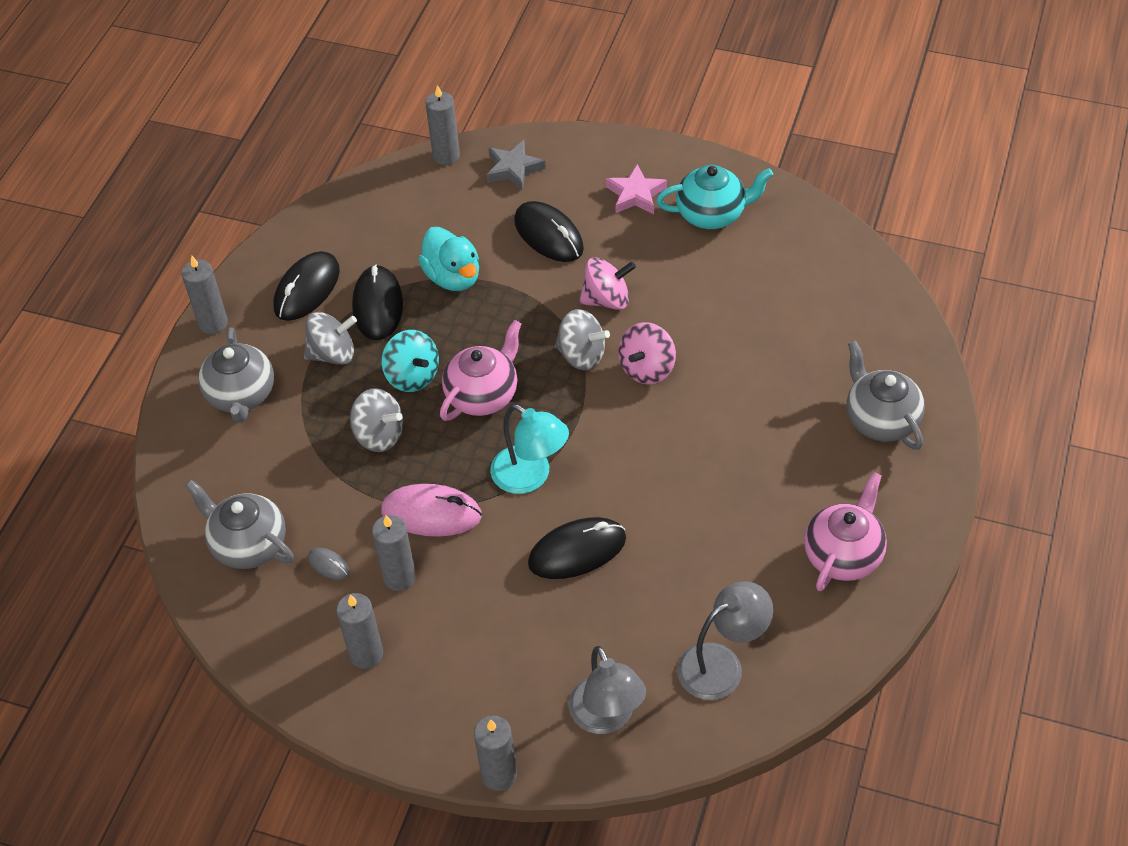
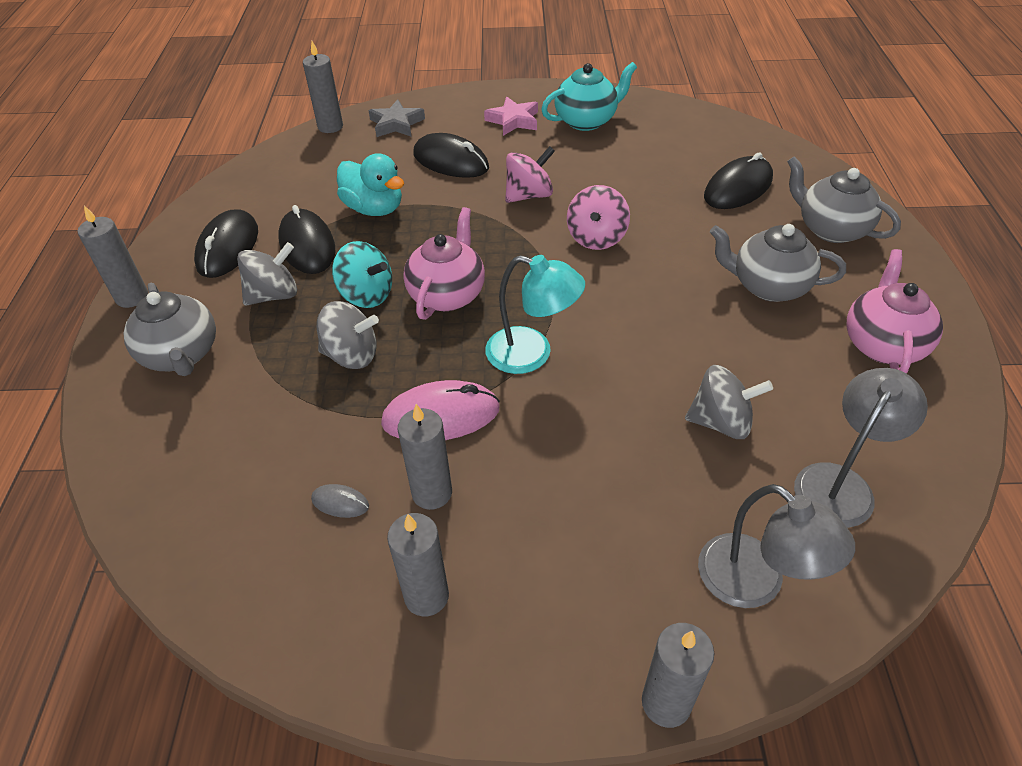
camera: 20 degrees left, 5 degrees down
grey teapot [185,480,294,569] -> grey teapot moved to [710,224,846,302]
black mouse [528,517,626,579] -> black mouse moved to [704,152,773,209]
grey spinning top [555,309,610,371] -> grey spinning top moved to [685,365,773,439]

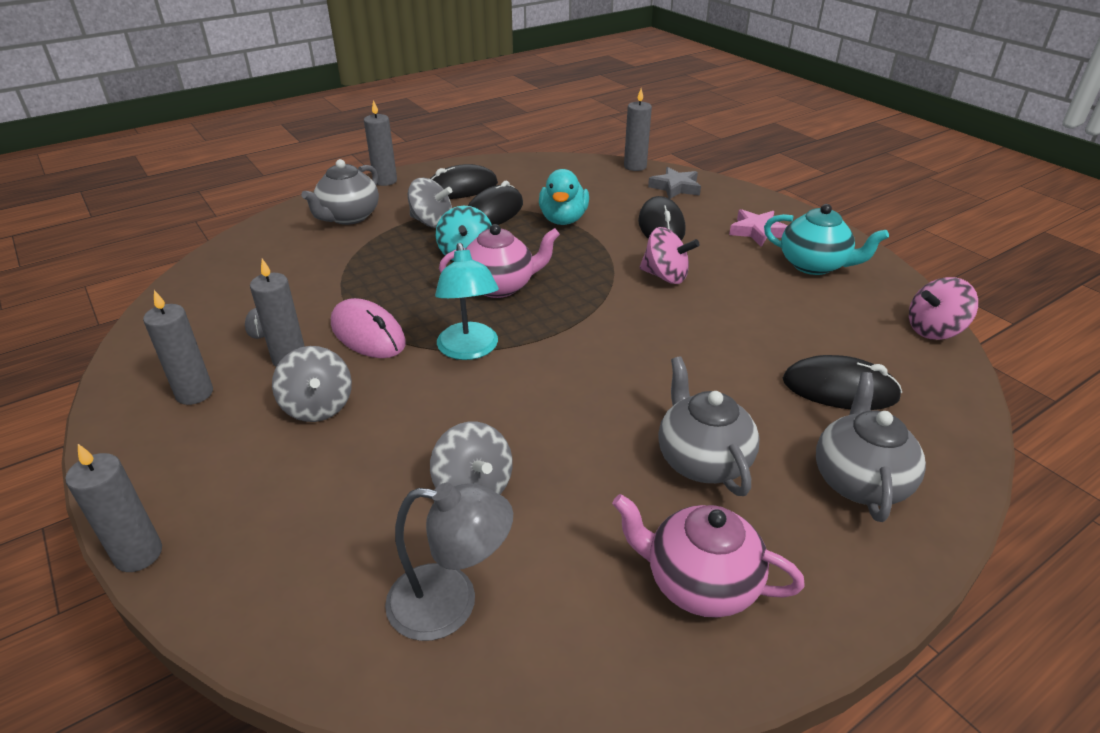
camera: 55 degrees right, 10 degrees down
grey spinning top [317,301,379,369] -> grey spinning top moved to [272,346,352,422]
pink spinning top [567,185,630,250] -> pink spinning top moved to [909,277,978,340]
grey lamp [698,484,855,608] -> none
pink teapot [847,249,943,373] -> pink teapot turned 135 degrees counterclockwise [612,494,805,618]

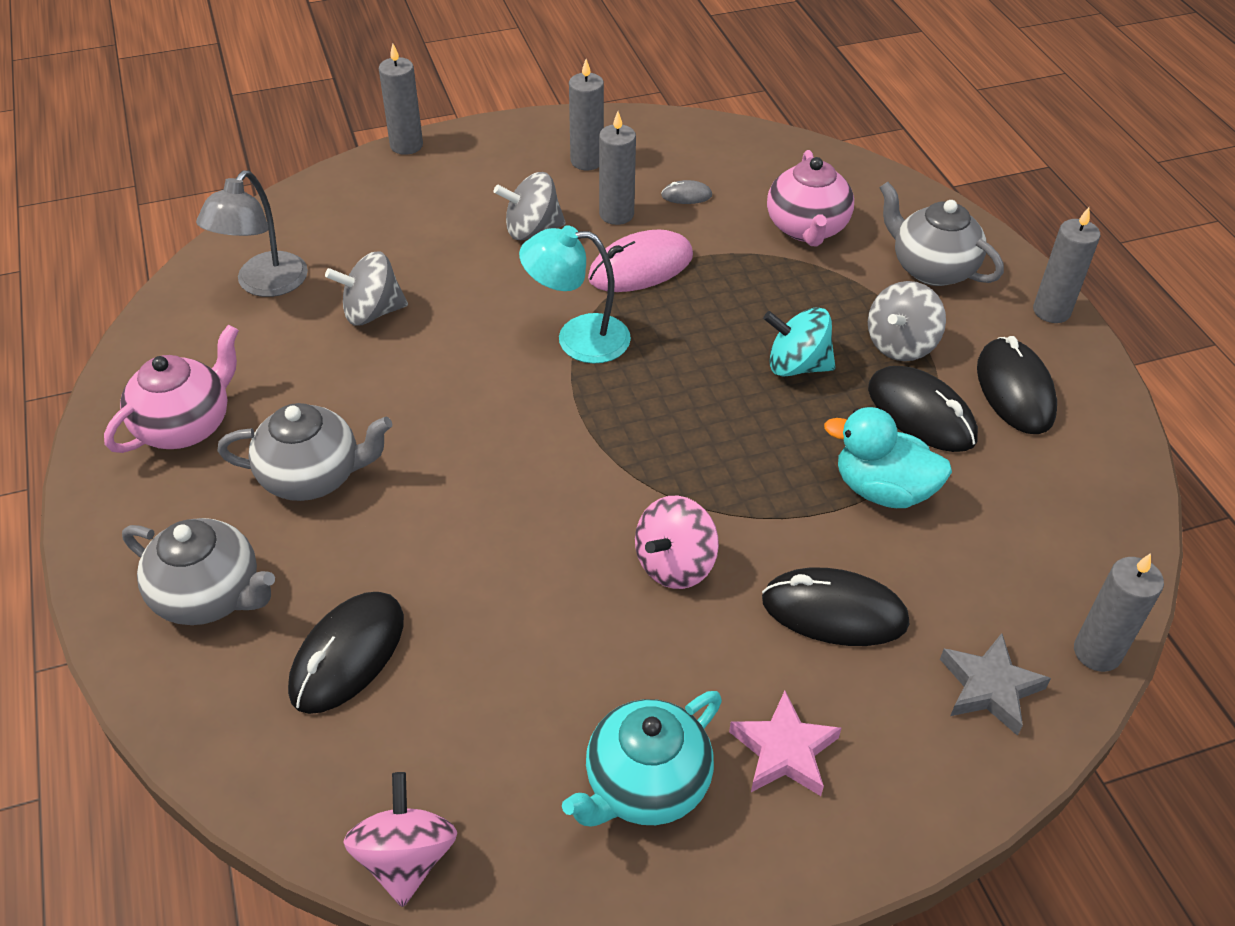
camera: 105 degrees right, 10 degrees up
pink teapot [439,224,560,298] -> pink teapot moved to [767,150,854,246]

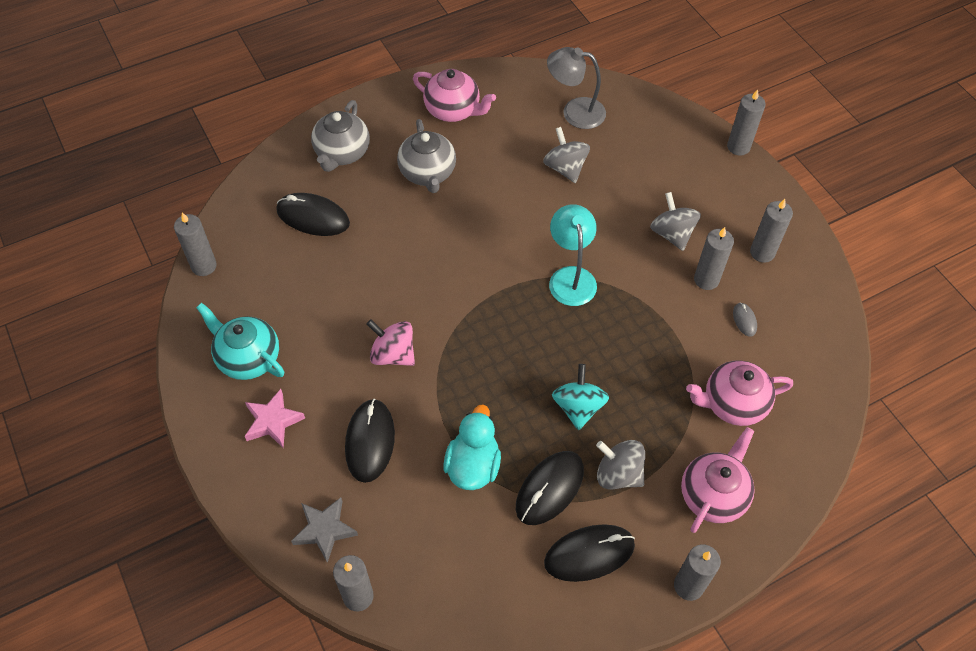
camera: 80 degrees right, 10 degrees up
pink spinning top [343,772,457,907] -> grey candle [174,212,217,276]
pink mouse [588,230,693,292] -> none
grey teapot [879,182,1004,286] -> pink teapot [681,427,755,533]

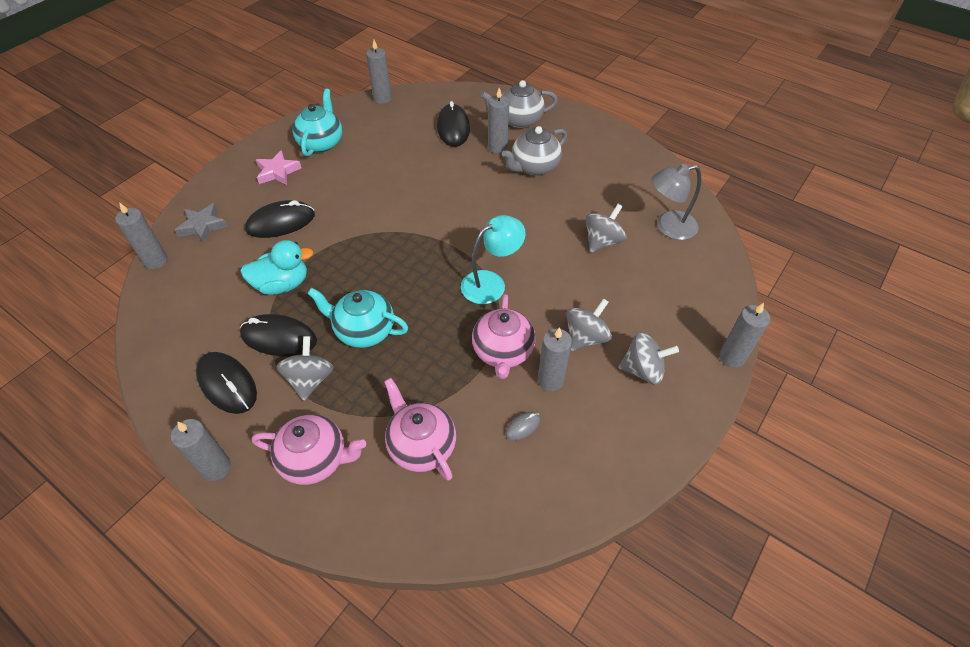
camera: 65 degrees right, 5 degrees down
pink spinning top [367,319,415,366] -> none
pink teapot [413,69,496,122] -> pink teapot moved to [472,294,536,379]
grey lamp [547,47,606,129] -> grey lamp turned 90 degrees counterclockwise [651,164,701,240]
turquoise spinning top [552,364,609,430] -> turquoise teapot [307,288,408,348]
grey candle [750,199,793,263] -> grey candle moved to [488,88,509,154]
none -> grey spinning top [619,332,679,385]

